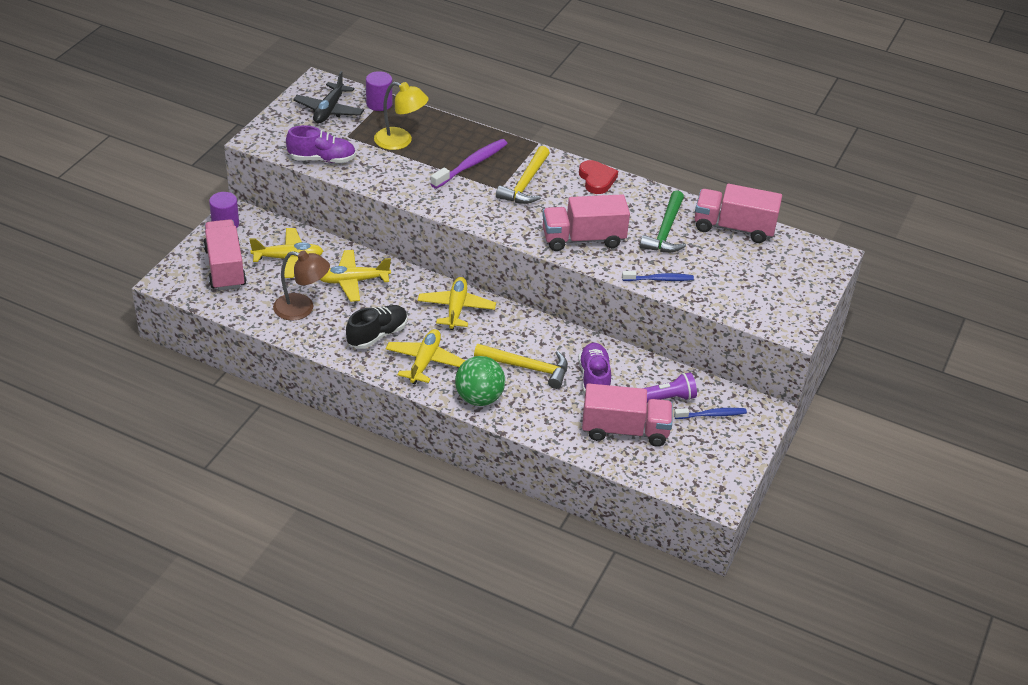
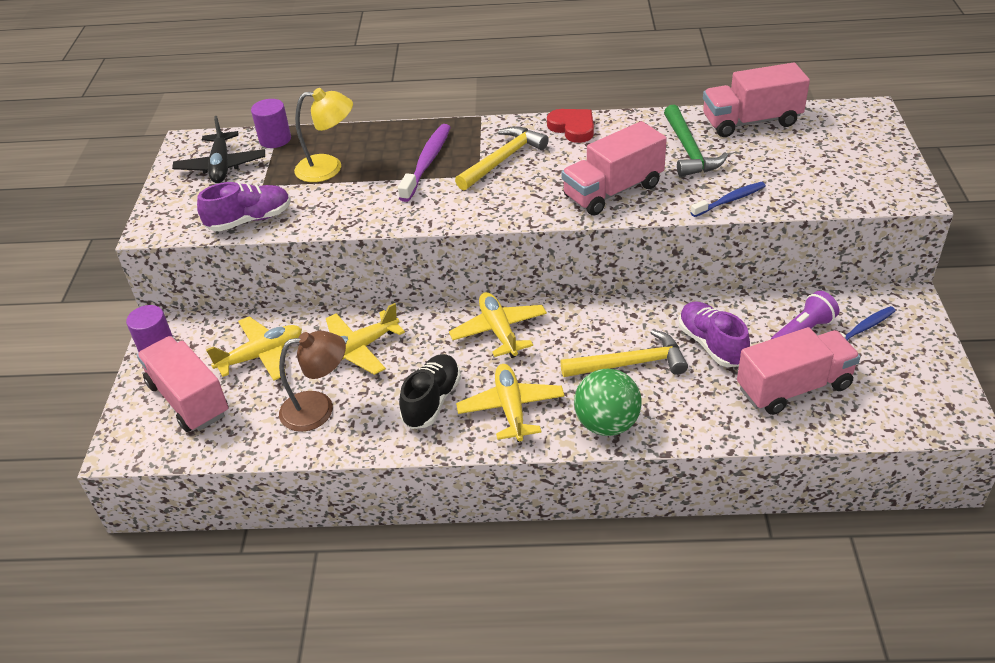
camera: 20 degrees left, 0 degrees up
yellow hammer [496,146,550,204] -> yellow hammer turned 135 degrees counterclockwise [455,126,549,190]

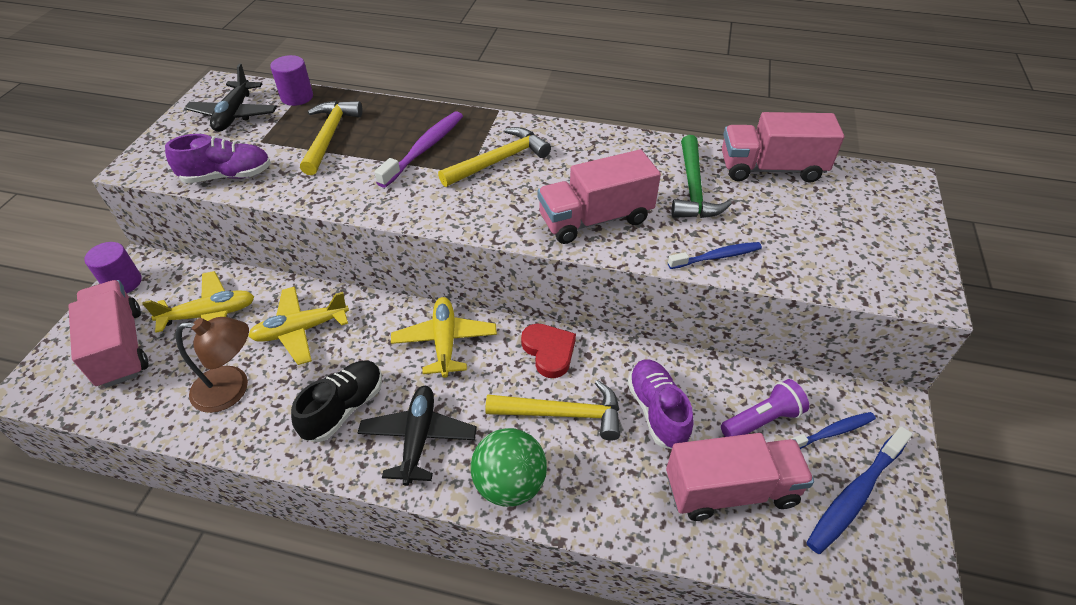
camera: 10 degrees right, 5 degrees up
yellow lamp [294,88,353,182] -> yellow hammer [300,101,363,175]
yellow plane [456,364,565,442] -> black plane [358,386,477,486]
red heart [547,109,594,143] -> red heart moved to [521,323,576,378]
none -> blue toothbrush [806,426,913,554]

